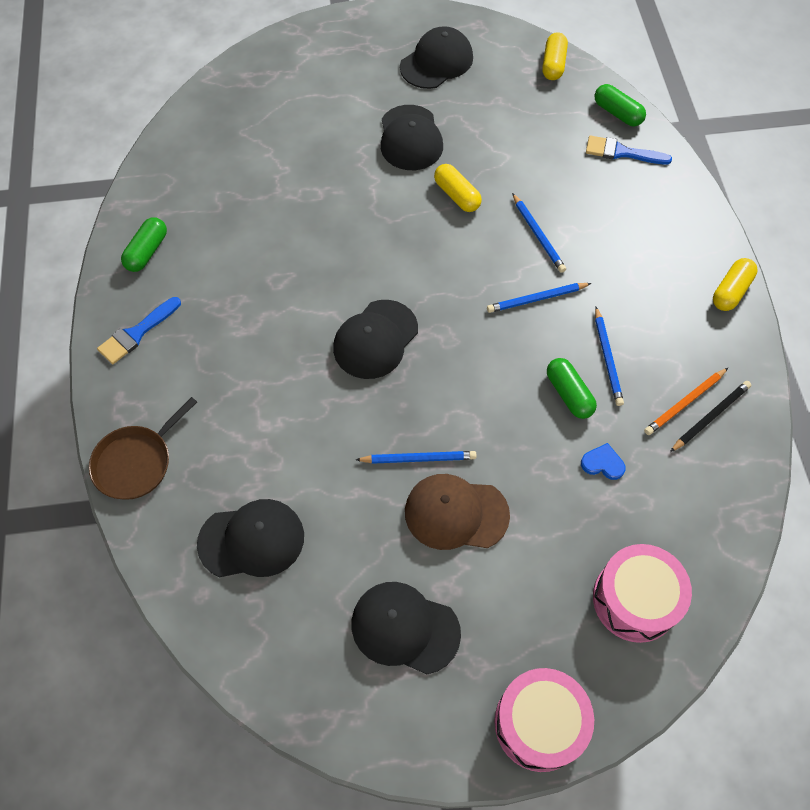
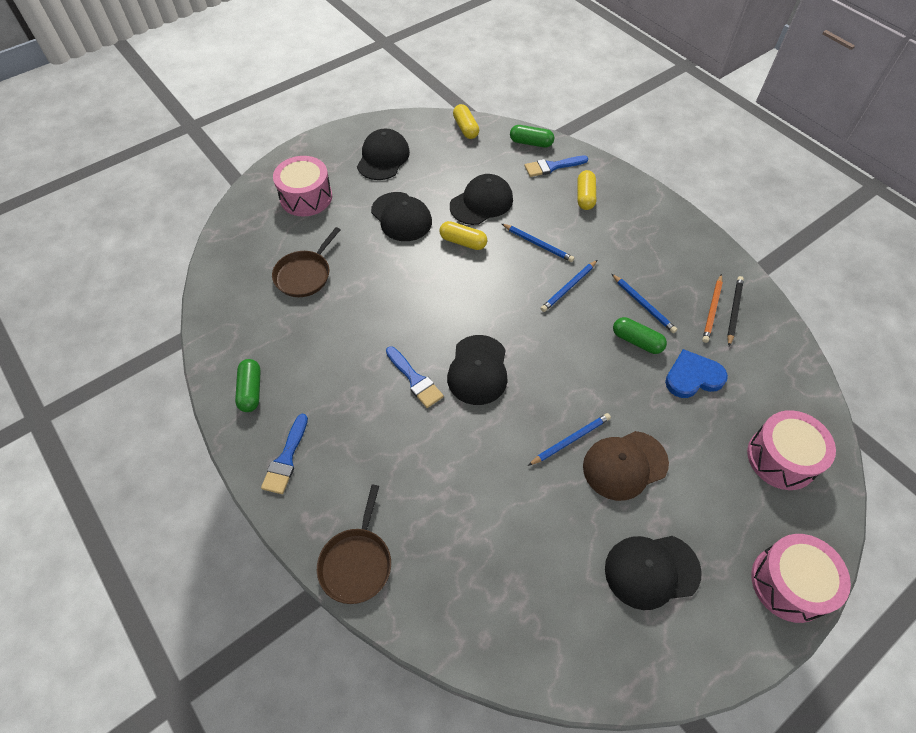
camera: 30 degrees left, 5 degrees down
black cap [197,499,304,577] -> black cap moved to [450,174,513,225]
blue heart [581,443,626,480] -> blue heart [665,349,728,398], size x1.76
yellow capsule [713,258,758,311] -> yellow capsule moved to [578,170,596,210]
none -> brown pan [272,227,340,297]
none -> pink drum [273,156,332,216]
none -> blue brush [386,346,444,408]

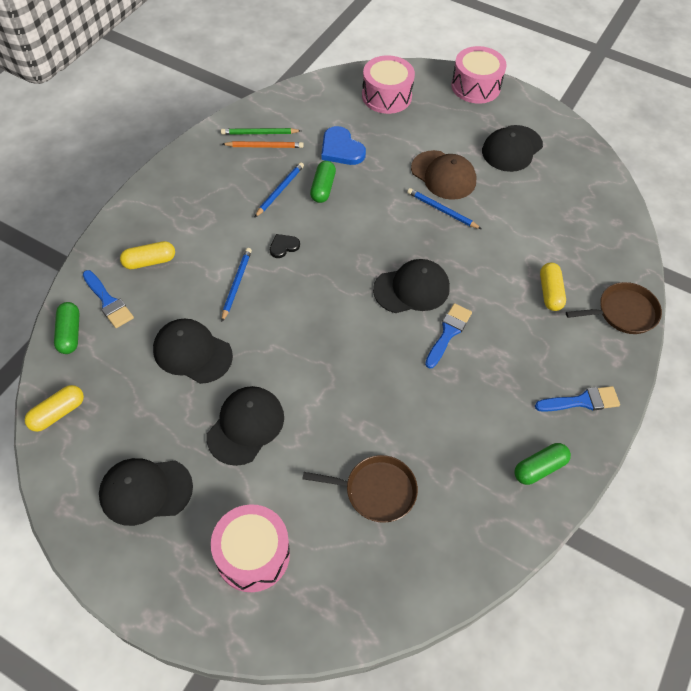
camera: 115 degrees left, 0 degrees up
yellow capsule [439,221,487,250] -> yellow capsule moved to [540,262,566,311]
blue pencil [541,260,597,312] -> black heart [270,234,300,258]
black cap [605,536,702,610] -> black cap turned 75 degrees clockwise [482,125,543,172]
black pencil [727,276,744,346] -> green pencil [221,128,301,135]

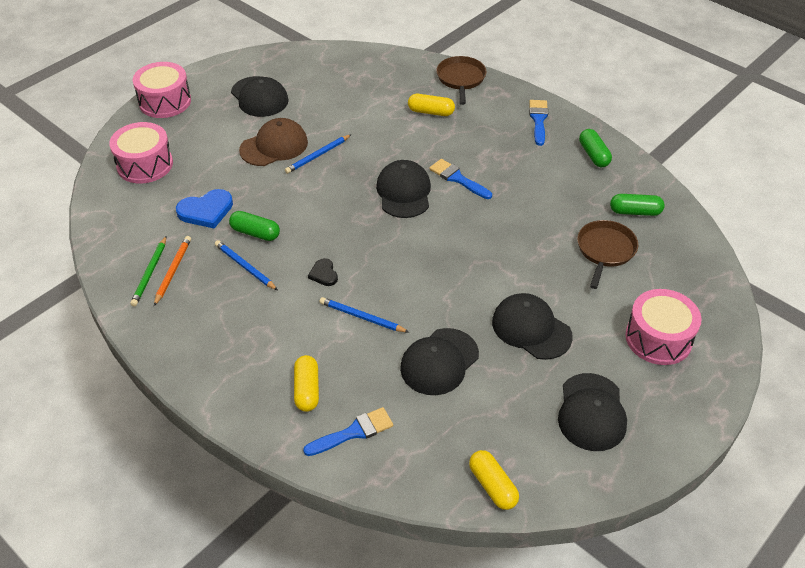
camera: 75 degrees left, 10 degrees down
green capsule [54,302,80,354] -> green capsule moved to [610,194,665,216]

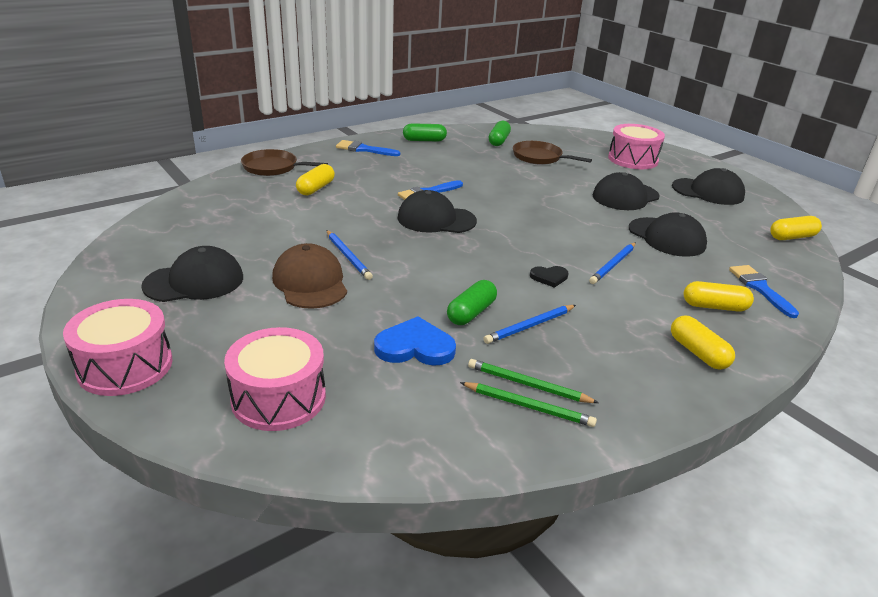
camera: 80 degrees left, 15 degrees down
orange pencil [154,236,191,306] -> green pencil [468,359,599,403]
blue heart [176,189,233,228] -> blue heart turned 75 degrees counterclockwise [374,316,456,366]
none -> yellow capsule [671,315,735,370]

